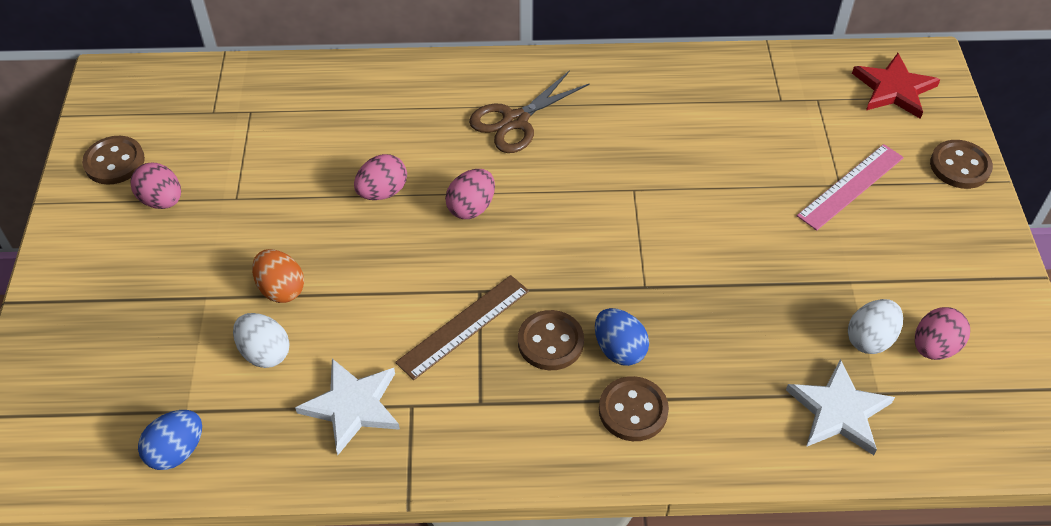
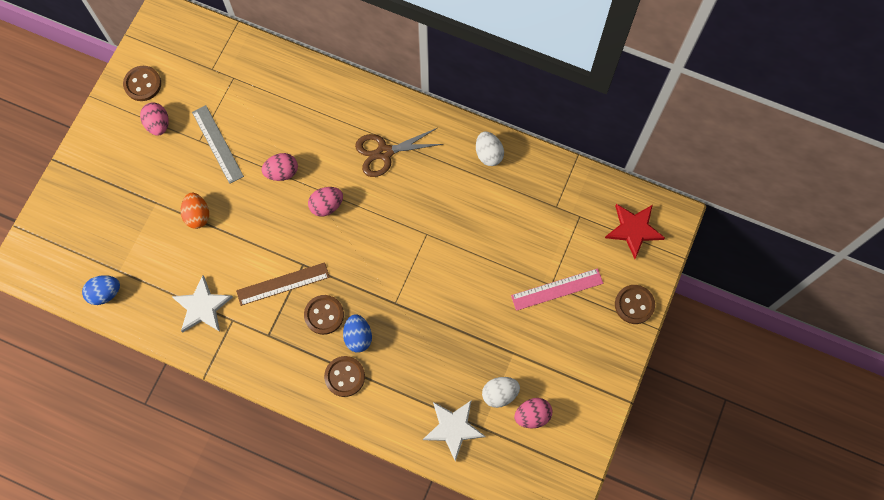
camera: 25 degrees right, 20 degrees up
white egg [233,313,290,368] -> white egg moved to [476,132,504,166]
none -> grey ruler [192,105,244,184]

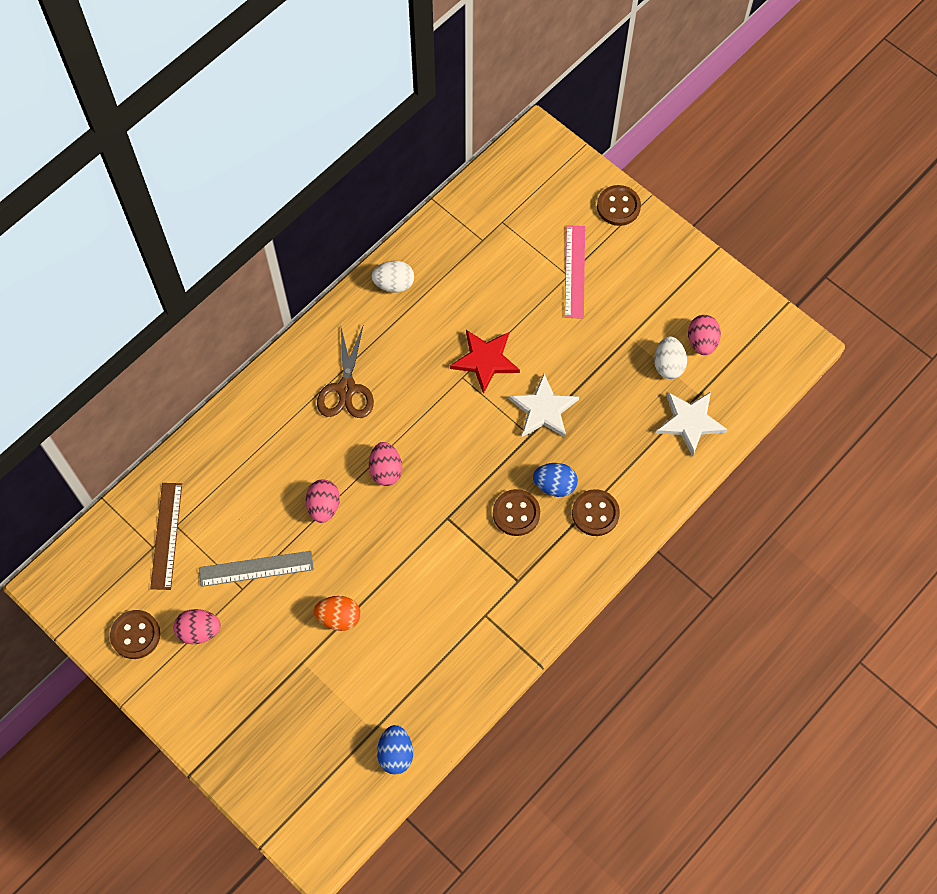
camera: 70 degrees left, 5 degrees down
white star [171,275,233,333] -> white star moved to [509,374,579,438]
brown ruler [236,262,330,306] -> brown ruler moved to [150,483,182,590]
red star [605,204,665,259] -> red star moved to [450,330,520,394]

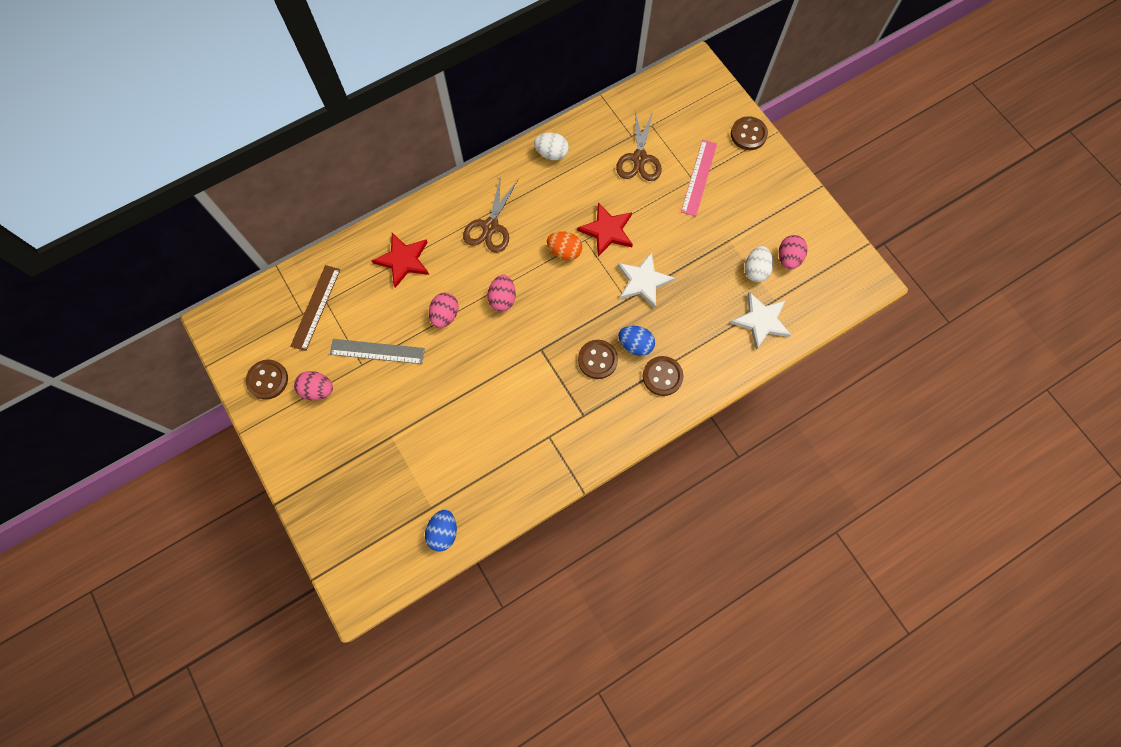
camera: 15 degrees right, 5 degrees up
orange egg [314,596,361,631] -> orange egg moved to [547,231,582,261]
none -> red star [371,233,429,288]
none -> brown scissors [616,111,662,181]

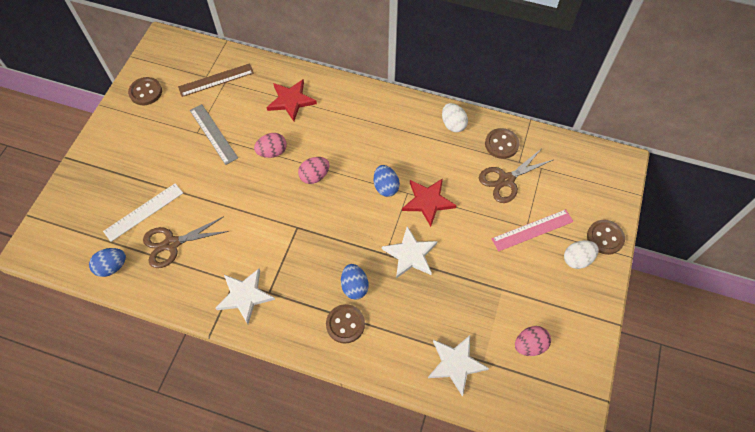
camera: 50 degrees right, 10 degrees down
pink egg [294,371,333,400] -> none
brown scissors [463,175,518,253] -> brown scissors moved to [143,217,229,268]
orange egg [547,231,582,261] -> blue egg [374,165,400,197]
brown button [578,340,618,379] -> brown button moved to [485,128,520,159]
white egg [745,246,773,282] -> white egg moved to [564,240,599,269]
none -> white ruler [103,183,183,242]
none -> white star [215,269,275,324]

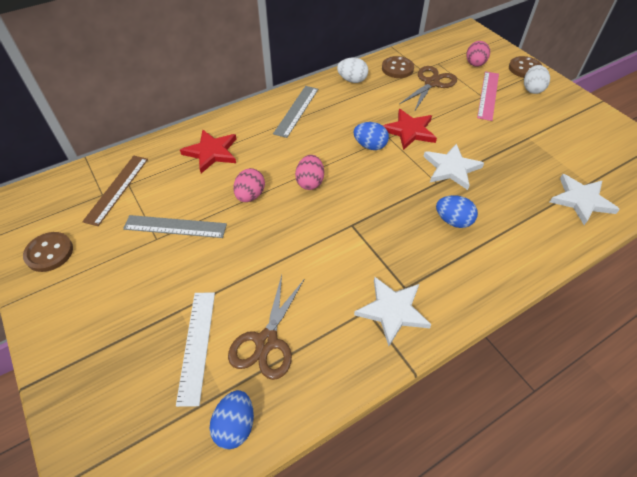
camera: 50 degrees left, 10 degrees down
brown button [326,304,365,344] -> none
brown scissors [479,148,553,203] -> brown scissors turned 150 degrees counterclockwise [400,66,457,112]
pink egg [515,326,551,356] -> pink egg moved to [466,41,490,67]
none -> grey ruler [273,86,318,138]

